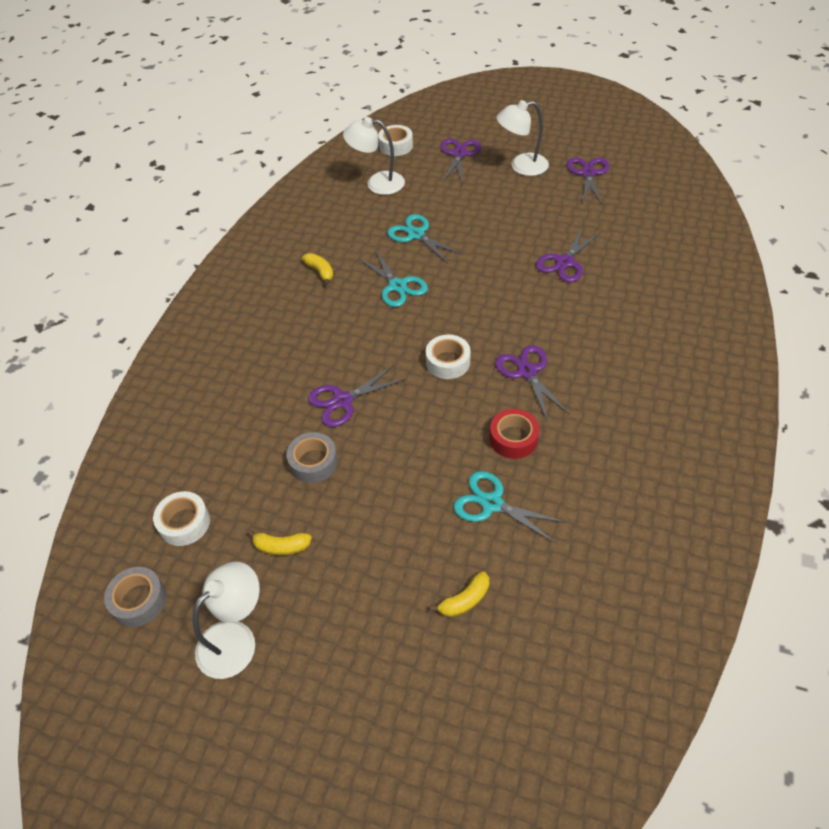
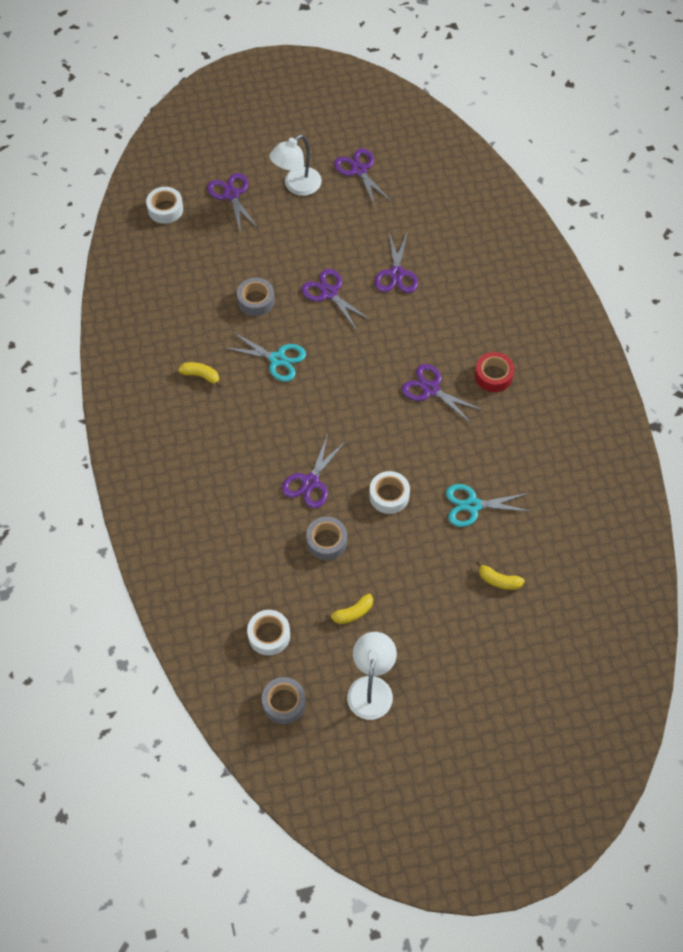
camera: 35 degrees left, 10 degrees up
white lamp [343,117,405,195] -> none
turquoise scissors [387,214,463,263] -> grey tape [237,278,275,316]
white tape [426,335,471,379] -> white tape moved to [369,471,410,514]
yellow banana [430,571,489,617] -> yellow banana turned 90 degrees clockwise [476,561,525,590]
red tape [490,409,540,459] -> red tape moved to [475,352,514,392]
none -> purple scissors [301,269,372,330]

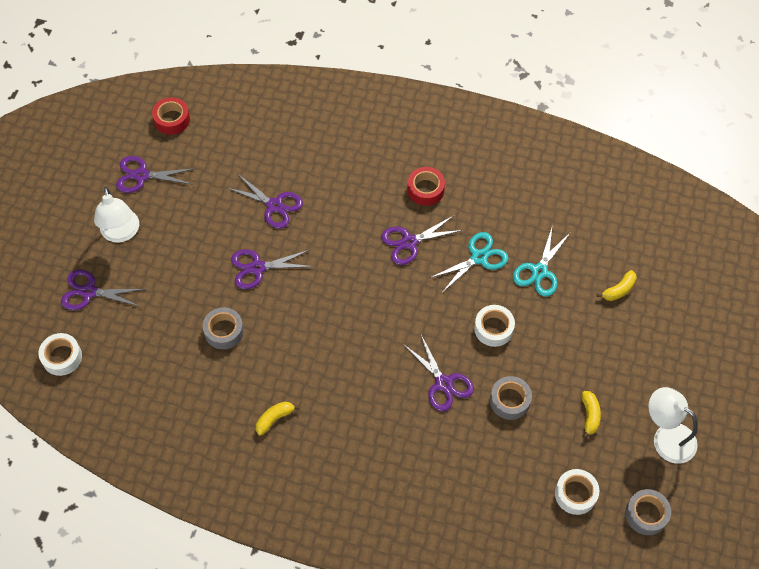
camera: 60 degrees left, 0 degrees up
turquoise scissors [226,332,306,382] -> turquoise scissors moved to [430,232,509,293]
none -> red tape [152,97,190,135]

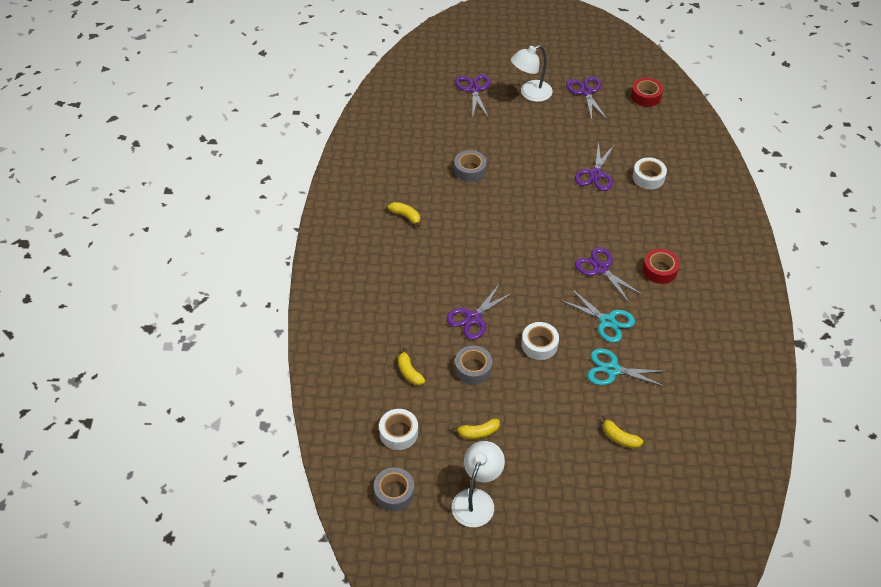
camera: 75 degrees right, 10 degrees down
white tape [39,333,82,376] -> white tape moved to [632,157,667,189]
purple scissors [231,249,314,289] -> none
none -> yellow banana [398,348,425,385]

